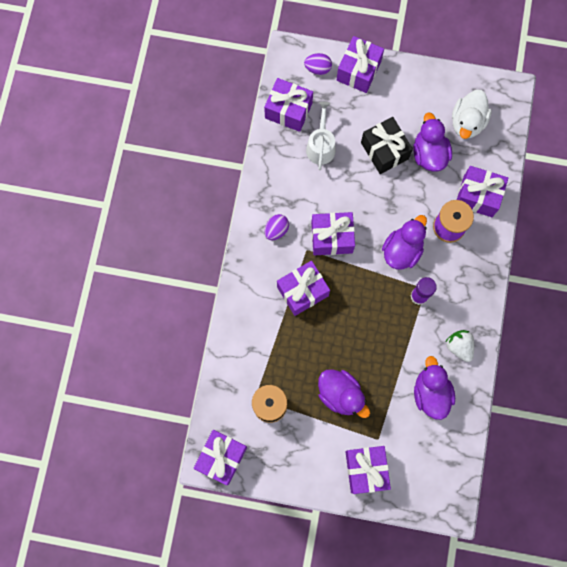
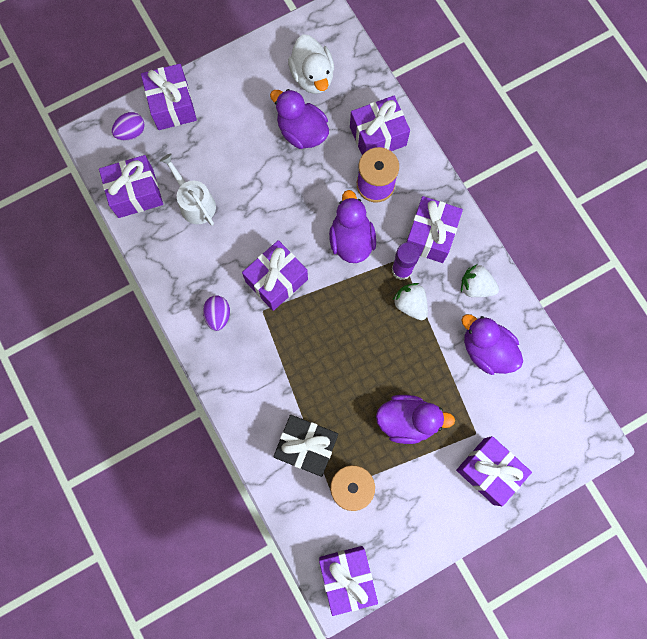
camera: 40 degrees left, 0 degrees up
purple gift [277,261,330,316] -> purple gift moved to [407,196,463,263]
black gift [361,117,413,174] -> black gift moved to [273,415,338,477]
none -> white strawberry [393,283,428,320]

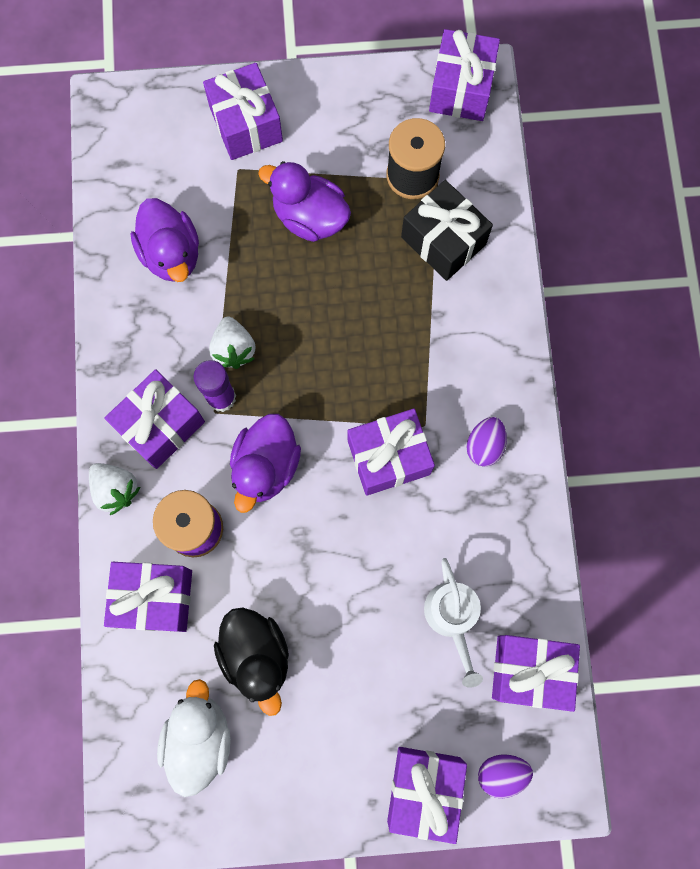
camera: 155 degrees left, 0 degrees up
purple duck [270,89,329,149] -> black duck [214,608,289,716]
white strawberry [461,265,499,297] -> white strawberry moved to [89,463,140,515]

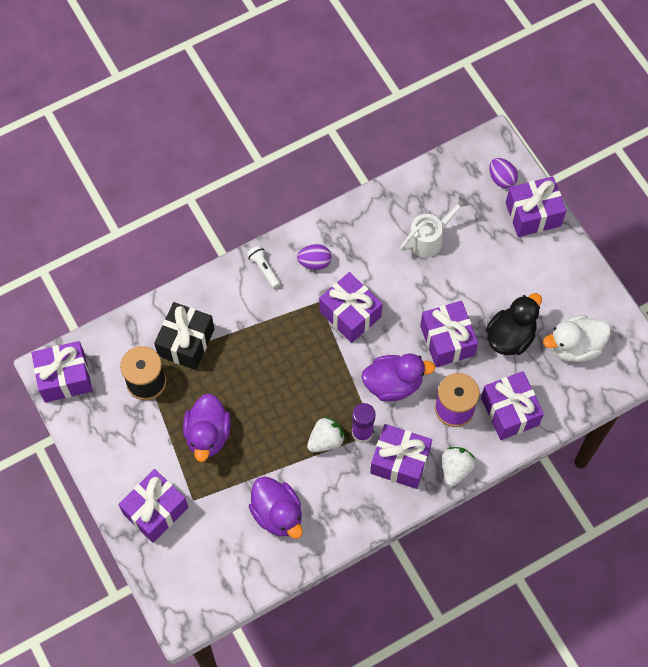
camera: 115 degrees left, 10 degrees down
purple duck [131,198,199,282] -> purple duck turned 105 degrees clockwise [249,476,303,539]
purple gift [492,635,580,712] -> purple gift moved to [420,301,478,367]
none -> white flashlight [247,245,280,289]

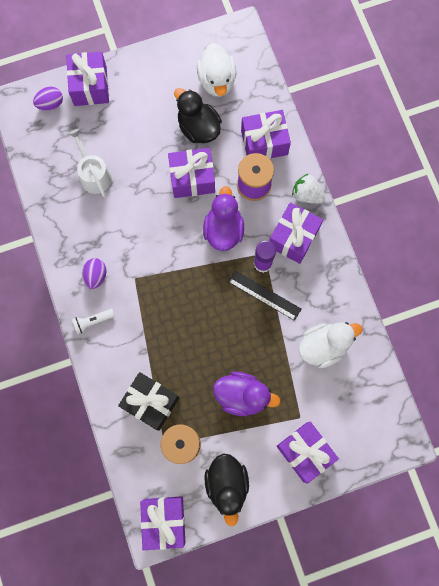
camera: 80 degrees left, 10 degrees up
purple duck [249,476,303,539] -> white duck [298,322,362,368]
white strawberry [307,416,345,452] -> black ruler [228,270,301,321]
purple gift [319,272,382,343] -> none
none -> black duck [205,453,249,526]

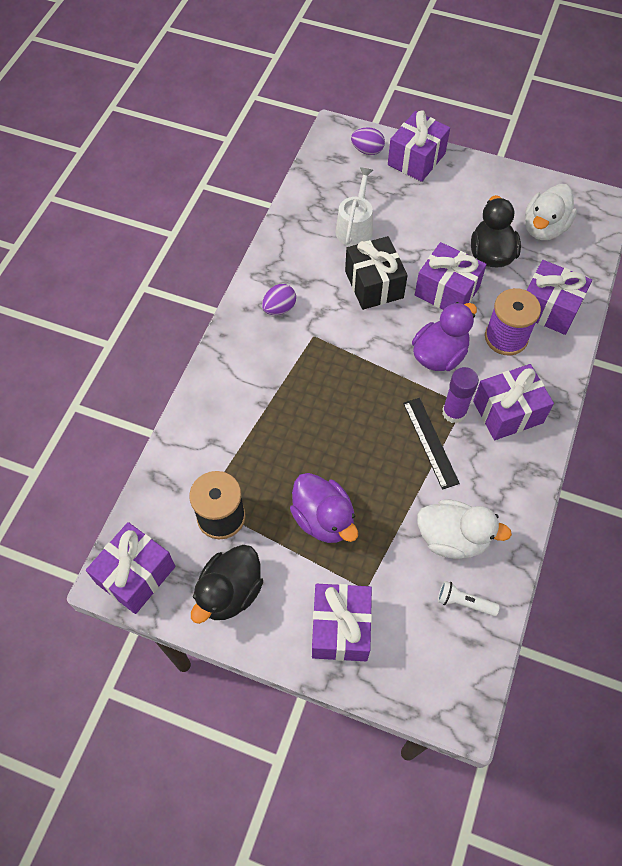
camera: 40 degrees right, 15 degrees down
white flashlight [72,309,115,334] -> white flashlight moved to [438,581,500,616]
black gift [118,372,179,431] -> black gift moved to [345,236,408,310]
white strawberry [292,173,325,203] -> none

